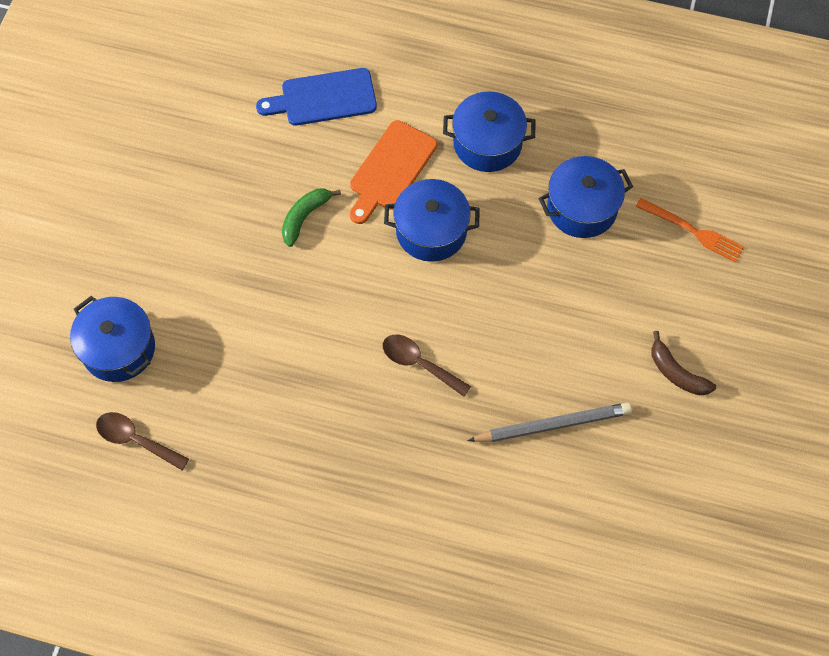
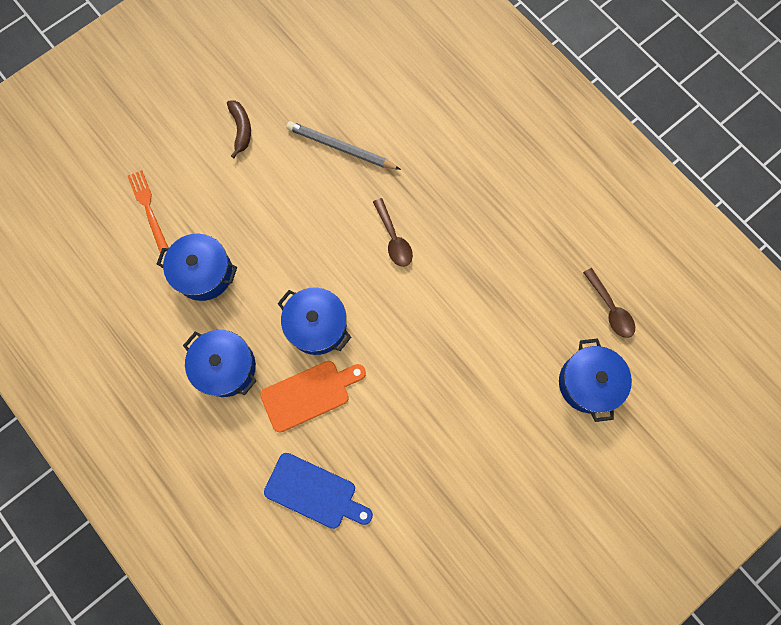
camera: 145 degrees left, 10 degrees up
green banana [282,188,341,247] -> none

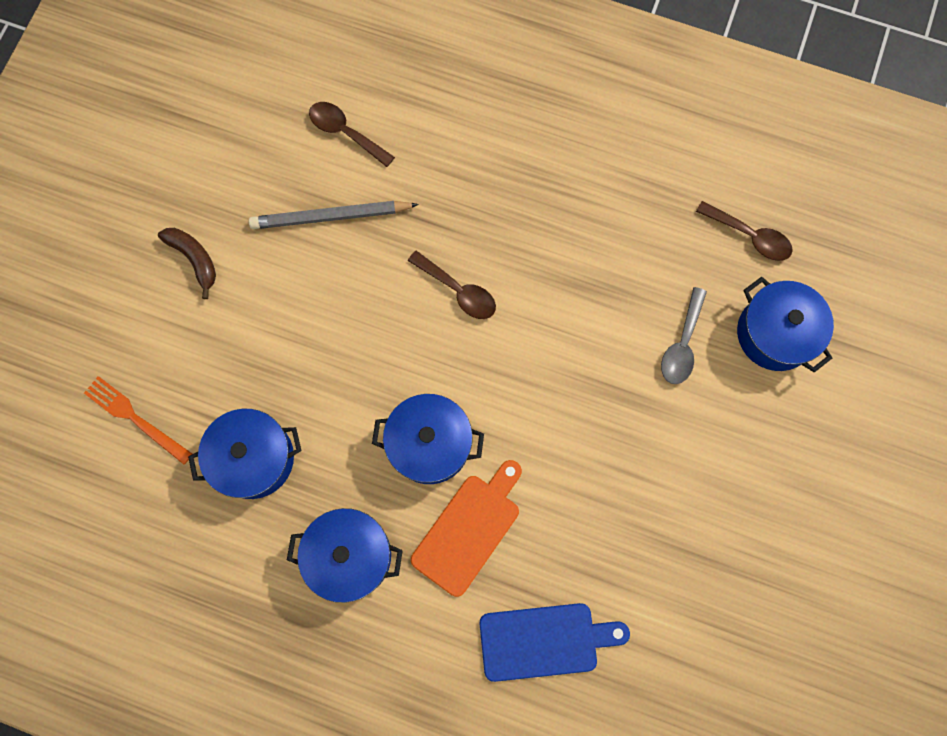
camera: 30 degrees left, 0 degrees up
none -> brown spoon [309,102,395,167]
none -> grey spoon [661,287,707,384]

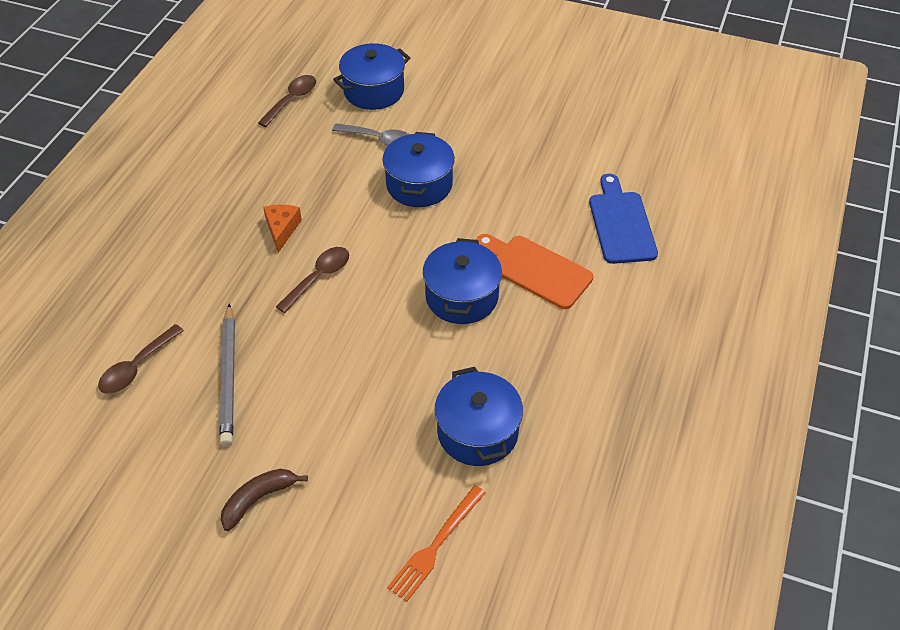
camera: 90 degrees left, 25 degrees down
blue pot [287,508,403,603] -> blue pot moved to [382,132,455,207]
none -> orange cheese [263,205,302,253]

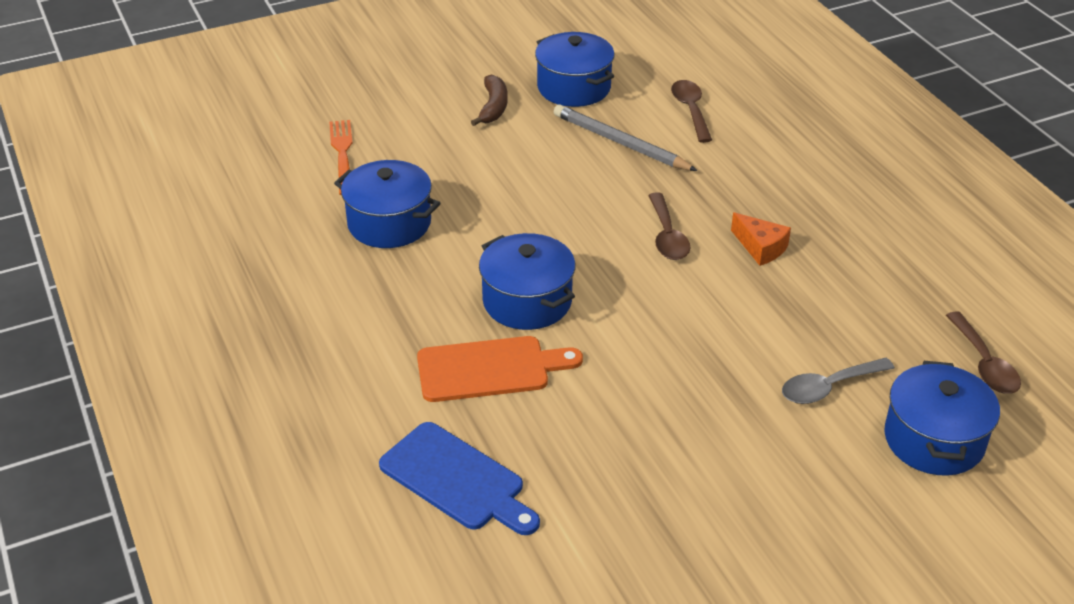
camera: 135 degrees right, 10 degrees down
blue pot [382,132,455,207] -> blue pot moved to [535,32,614,107]

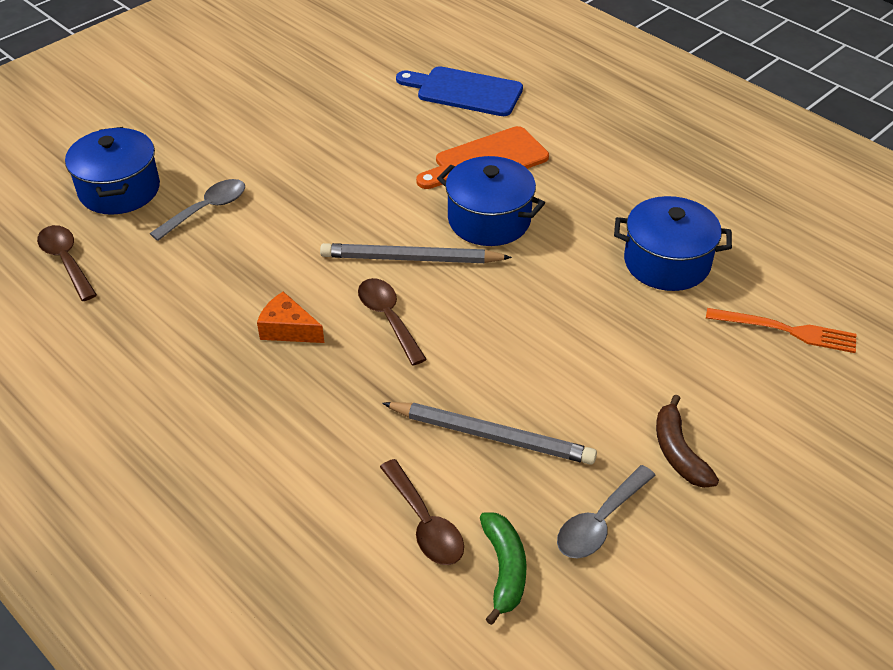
camera: 160 degrees right, 5 degrees up
orange fork [329,120,353,195] -> orange fork turned 45 degrees counterclockwise [706,308,857,353]
blue pot [535,32,614,107] -> grey spoon [557,465,656,558]
none -> grey pencil [320,243,512,263]
none -> green banana [480,513,527,625]

